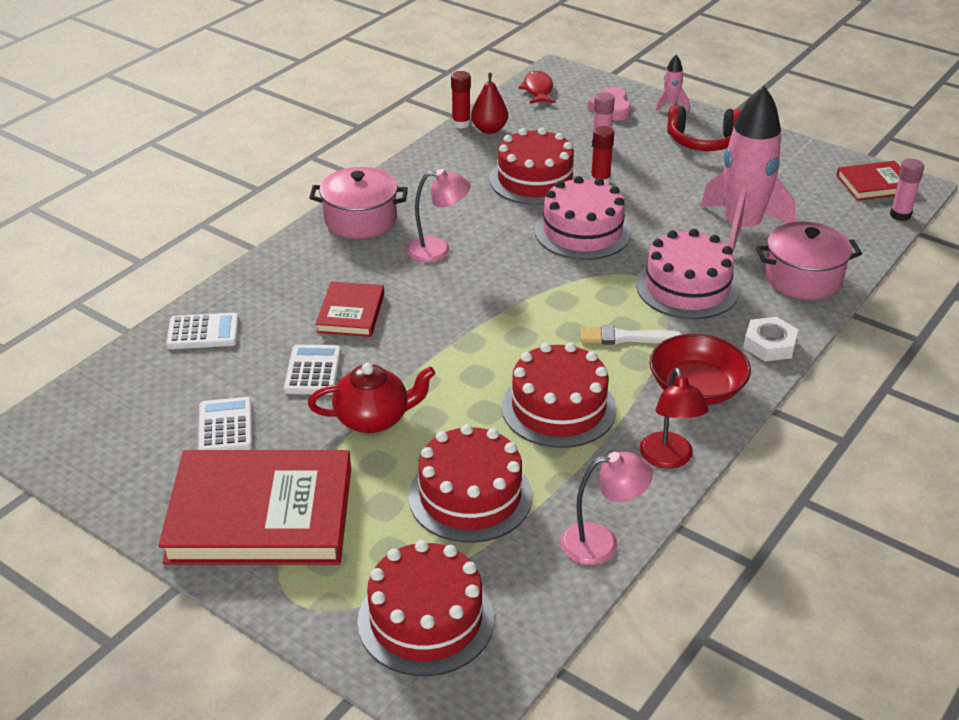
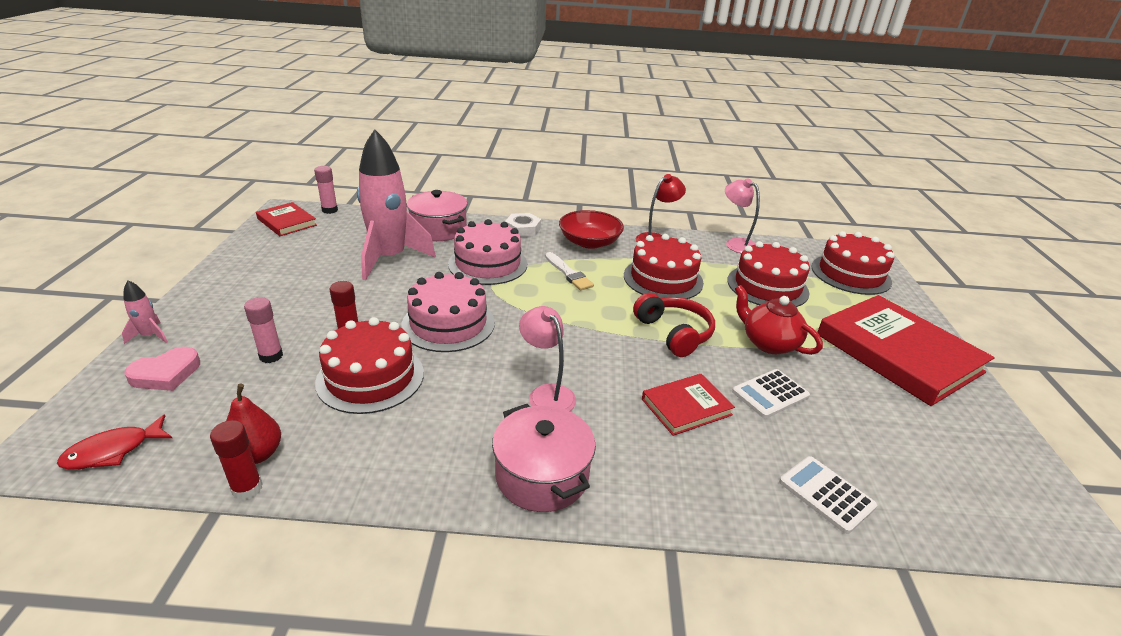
camera: 125 degrees left, 5 degrees down
white calculator [198,397,253,450] -> none
red headphones [667,105,741,151] -> red headphones moved to [633,293,715,357]

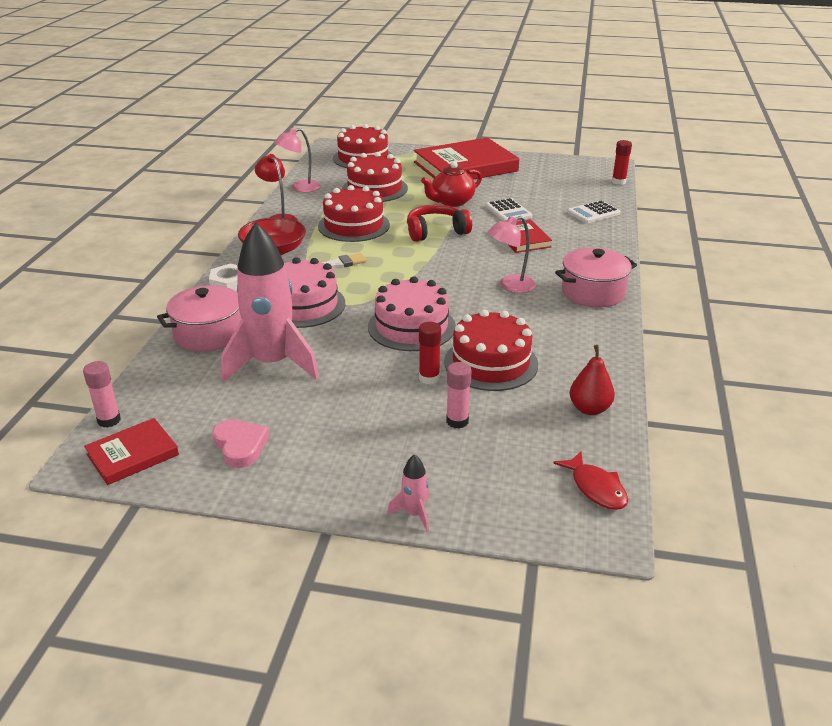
camera: 80 degrees left, 0 degrees up
pink heart [125,347,200,391] -> pink heart moved to [212,419,269,468]
red glue stick [210,420,263,500] -> red glue stick moved to [612,140,632,185]

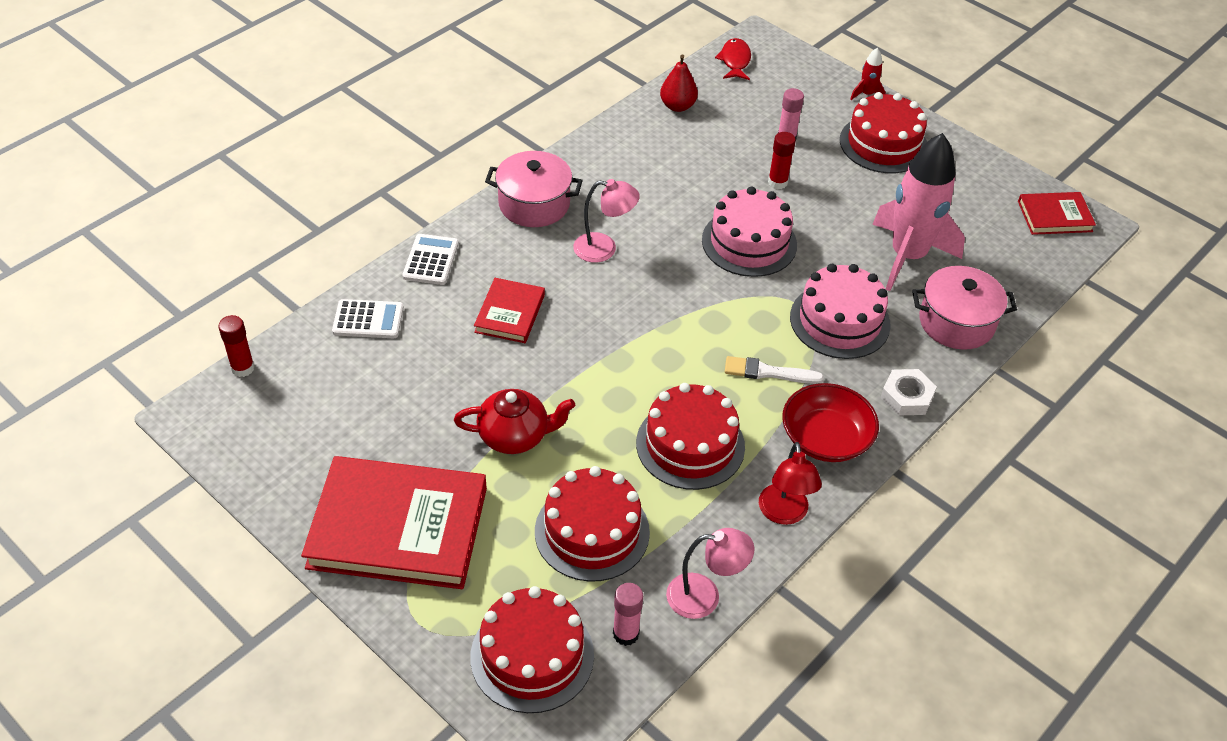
camera: 150 degrees left, 15 degrees up
pink glue stick [83,361,121,428] -> pink glue stick moved to [613,583,643,646]
pink heart [212,419,269,468] -> none
pink rocket [387,454,429,532] -> red rocket [850,48,886,100]
red headphones [407,204,472,242] -> none
red cake [444,309,538,391] -> red cake moved to [840,92,927,173]
white calculator [485,198,533,221] -> white calculator moved to [403,234,459,285]

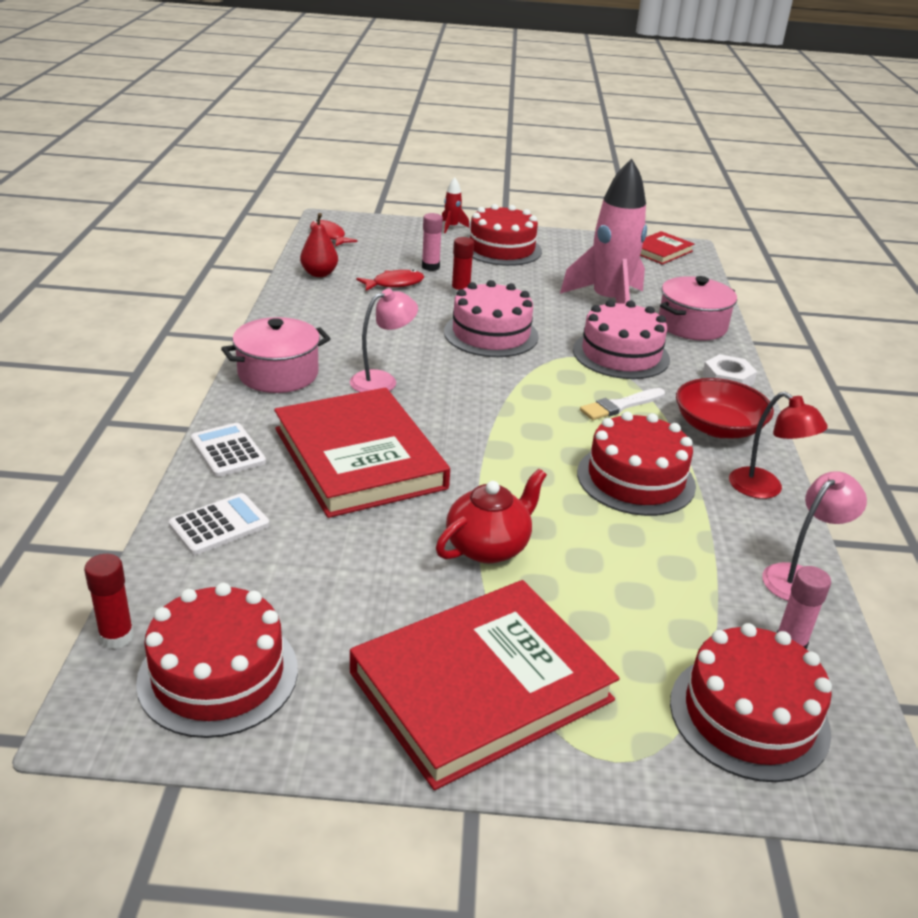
camera: 40 degrees left, 15 degrees down
red book [474,278,545,343] -> red book [274,388,450,518], size x2.00
red cake [535,466,650,582] -> red cake moved to [136,583,298,738]
none -> red fish [356,270,424,291]

